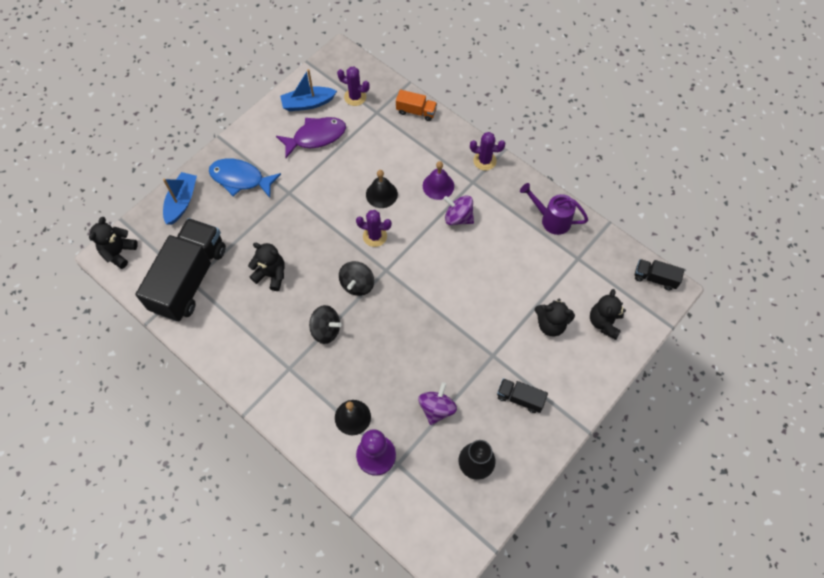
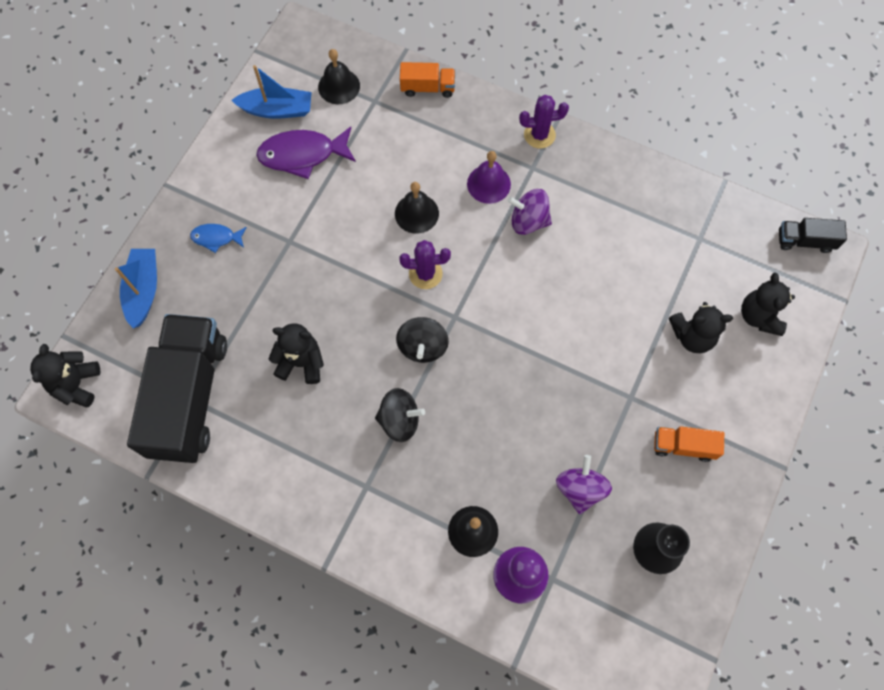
camera: 15 degrees left, 5 degrees up
blue fish [209,159,281,198] -> blue fish [190,224,247,253], size x0.55
purple fish [276,117,346,158] -> purple fish turned 150 degrees counterclockwise [256,127,356,179]
blue boat [280,69,337,111] -> blue boat turned 150 degrees counterclockwise [231,65,312,119]
purple cactus [337,67,370,106] -> black bell [318,49,360,104]
black truck [497,378,548,413] -> orange truck [654,426,724,462]
purple watering can [520,183,588,235] -> none

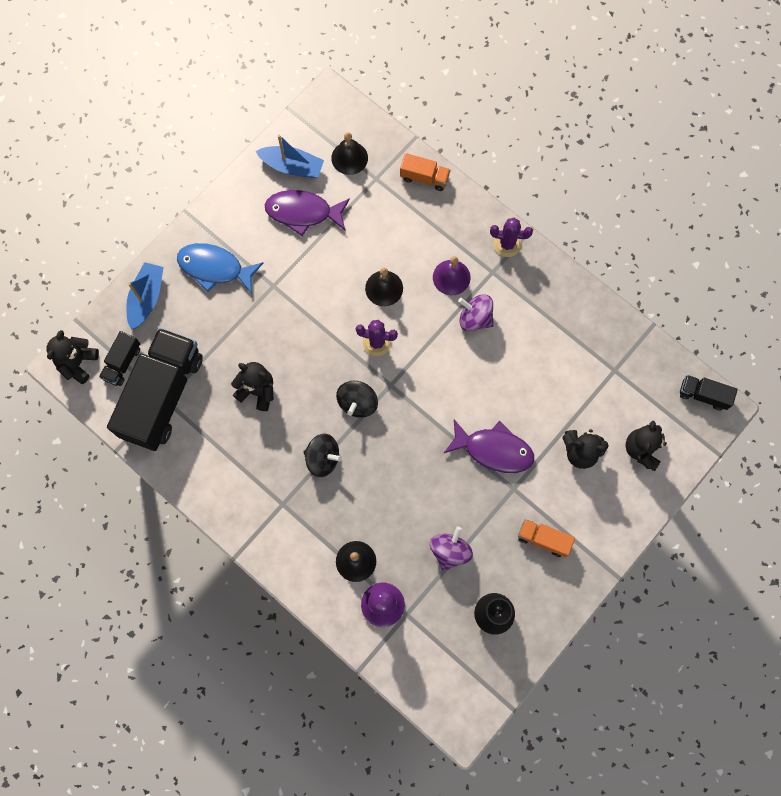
camera: 15 degrees right, 5 degrees up
blue fish [190,224,247,253] -> blue fish [177,243,263,294], size x1.82
none -> black truck [99,331,140,386]
none -> purple fish [444,419,534,473]

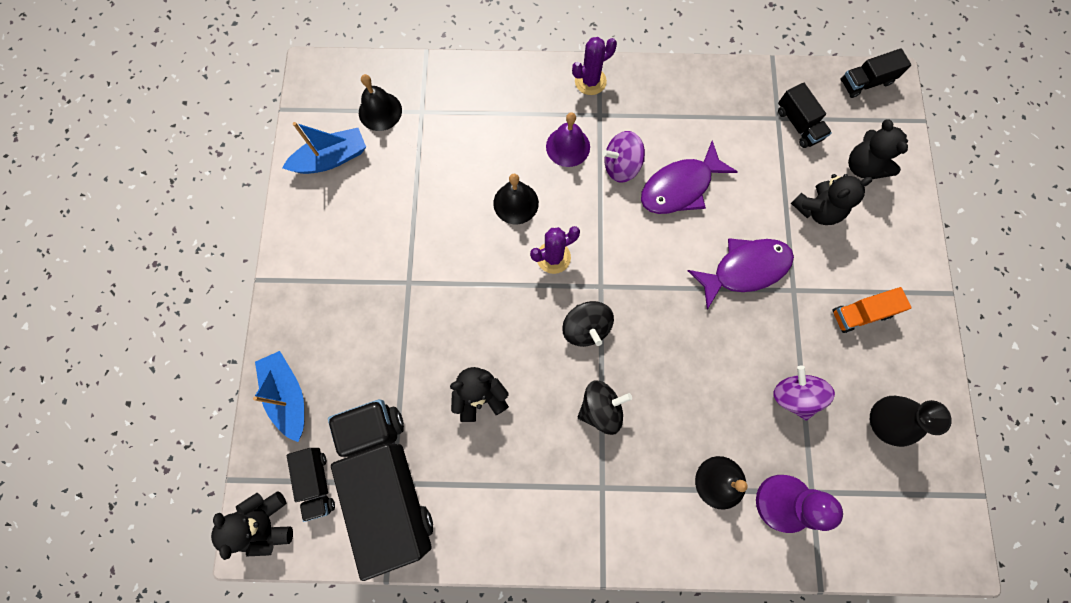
camera: 40 degrees left, 0 degrees up
blue fish [177,243,263,294] -> none
purple fish [265,190,350,236] -> purple fish moved to [641,140,738,214]
orange truck [400,153,450,191] -> none
none -> black truck [778,83,832,148]

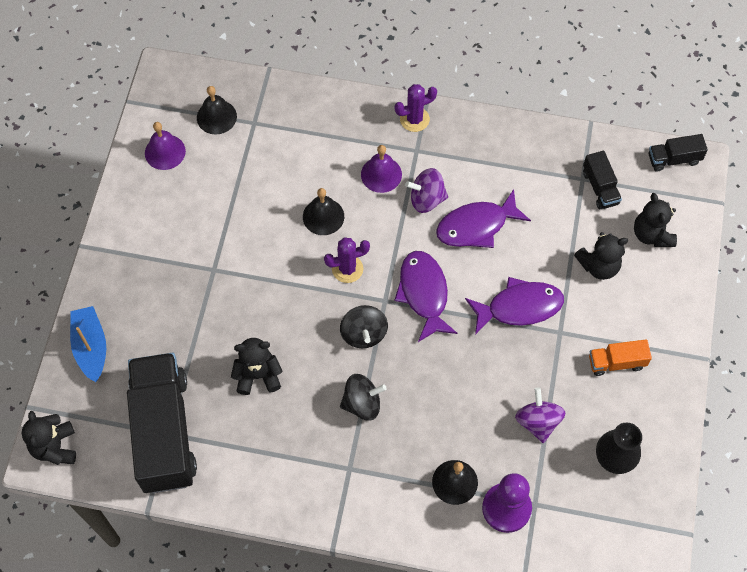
camera: 10 degrees right, 10 degrees down
blue boat [282,122,366,174] -> purple bell [145,122,186,170]
black truck [287,448,335,522] -> none
none -> purple fish [394,251,458,342]

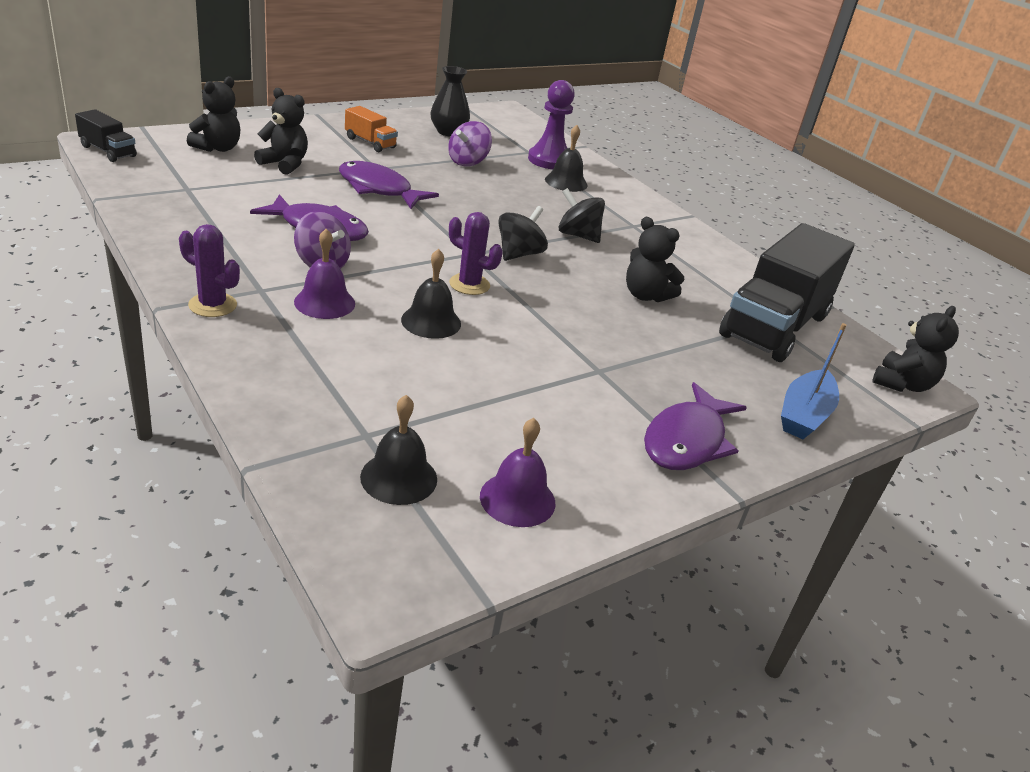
camera: 140 degrees left, 30 degrees down
purple fish [394,251,458,342] -> purple fish moved to [644,382,747,470]
black truck [583,151,622,209] -> none

